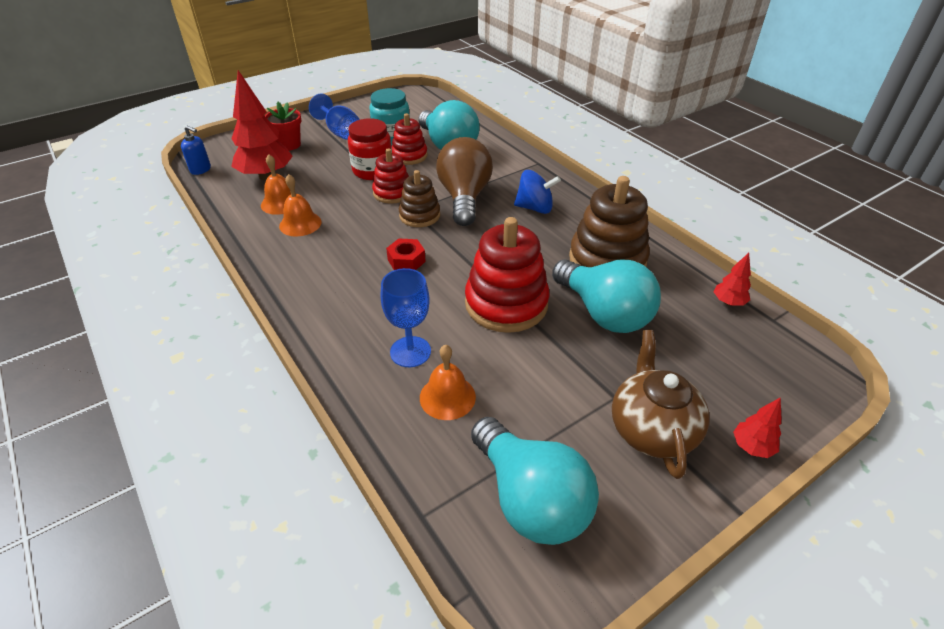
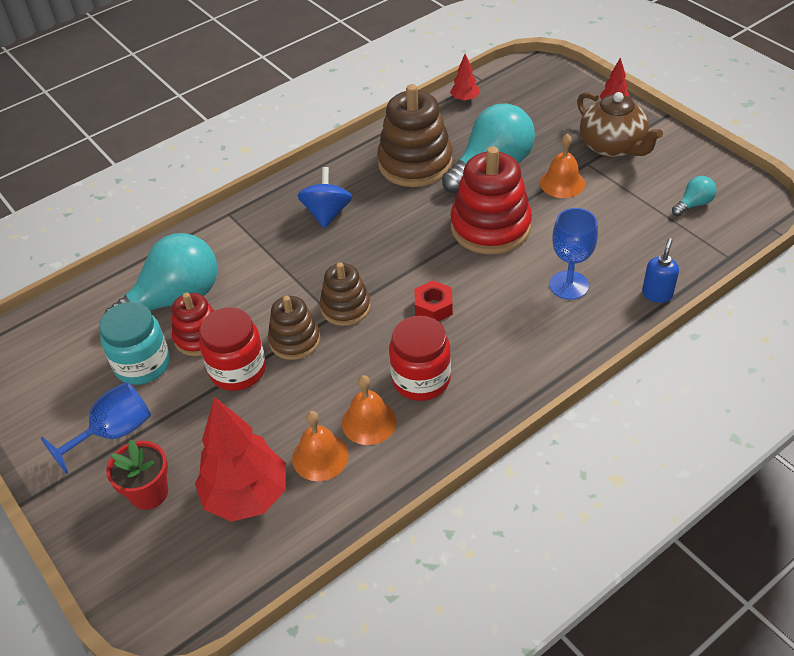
camera: 90 degrees left, 5 degrees up
blue soap dispenser [181,126,211,175] -> blue soap dispenser moved to [642,238,679,303]
red stacking toy [372,148,409,204] -> brown stacking toy [268,296,320,360]
orange bell [420,345,476,420] -> orange bell moved to [540,134,585,198]
brown light bulb [436,137,493,226] -> none
turquoise light bulb [471,417,599,545] -> turquoise light bulb [672,176,717,216], size x0.44
brown teapot [612,330,710,479] -> brown teapot turned 120 degrees counterclockwise [577,92,663,158]
none -> red jar [389,316,451,401]

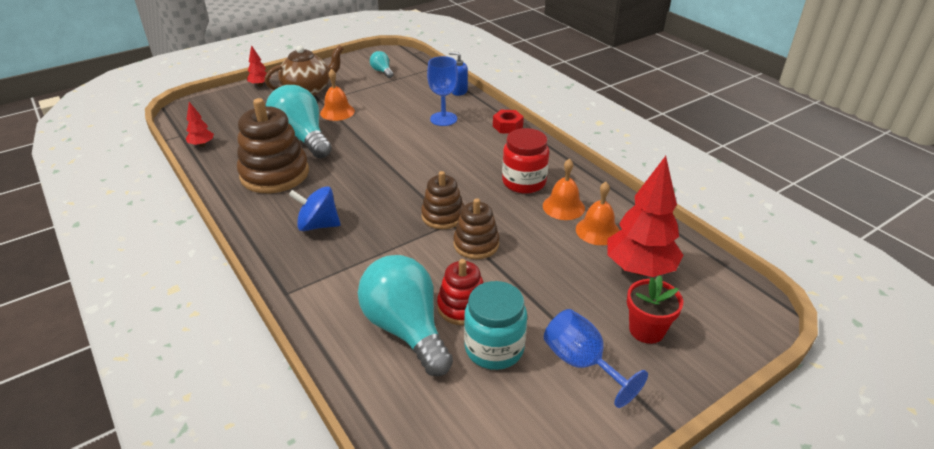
camera: 90 degrees left, 10 degrees down
red jar [199,307,266,391] -> none
red nut [415,280,453,322] -> red nut moved to [493,110,524,134]
red stacking toy [450,146,532,254] -> none

